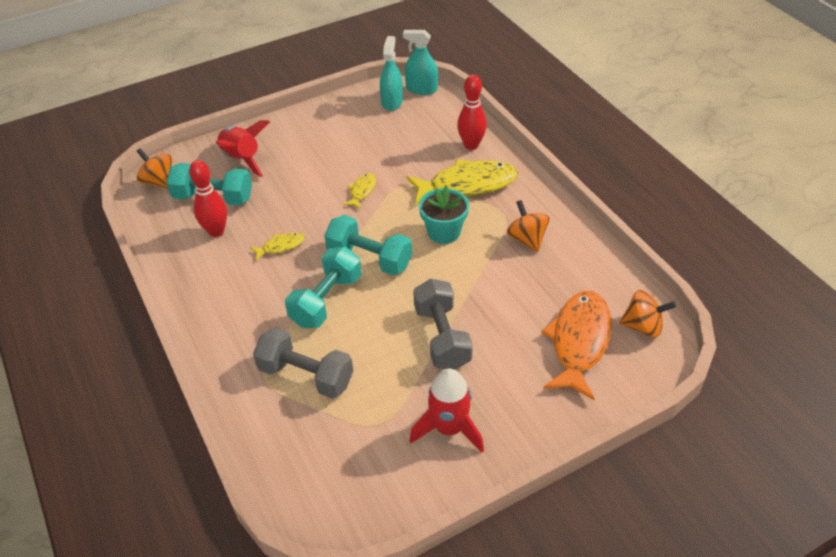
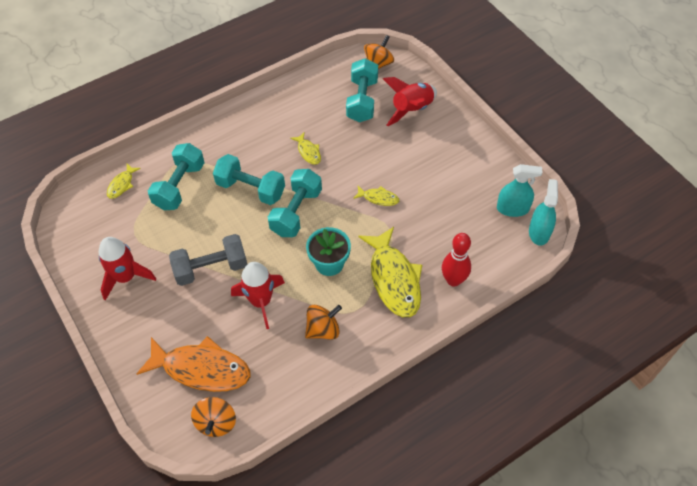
camera: 85 degrees right, 10 degrees up
red bowling pin [189,160,227,237] -> none
grey dumbbell [253,328,353,398] -> turquoise dumbbell [148,143,205,210]
none -> yellow fish [107,164,141,199]
none -> red rocket [231,262,285,329]

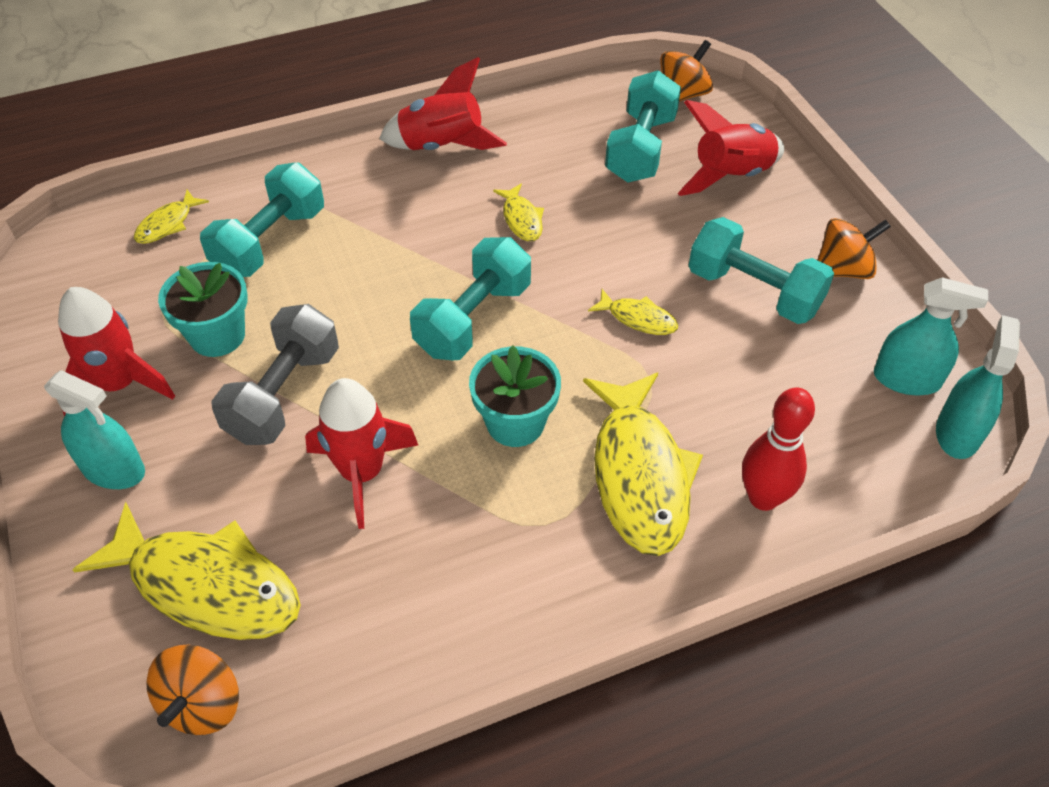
camera: 10 degrees right, 5 degrees down
orange fish [137,336,250,392] -> yellow fish [73,502,301,640]
grey dumbbell [169,234,247,286] -> grey dumbbell turned 60 degrees counterclockwise [211,304,339,445]
turquoise dumbbell [213,154,285,205] -> turquoise dumbbell moved to [688,217,834,324]
orange spinning top [305,305,342,340] -> orange spinning top moved to [817,218,891,279]
none -> turquoise spray bottle [44,370,145,489]
none -> turquoise flower pot [158,262,248,357]
none -> red rocket [379,57,507,150]

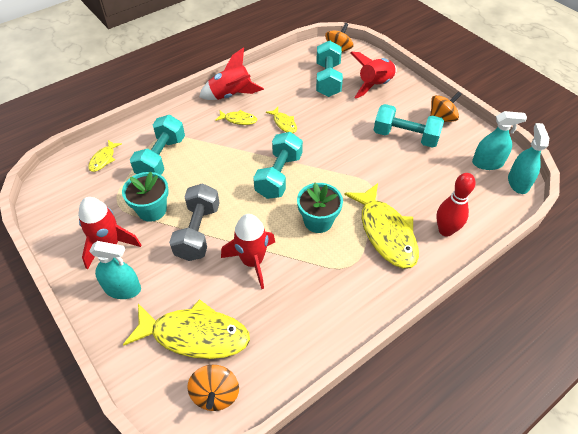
camera: 15 degrees left, 0 degrees up
yellow fish [588,289,678,335] -> yellow fish moved to [215,110,257,125]

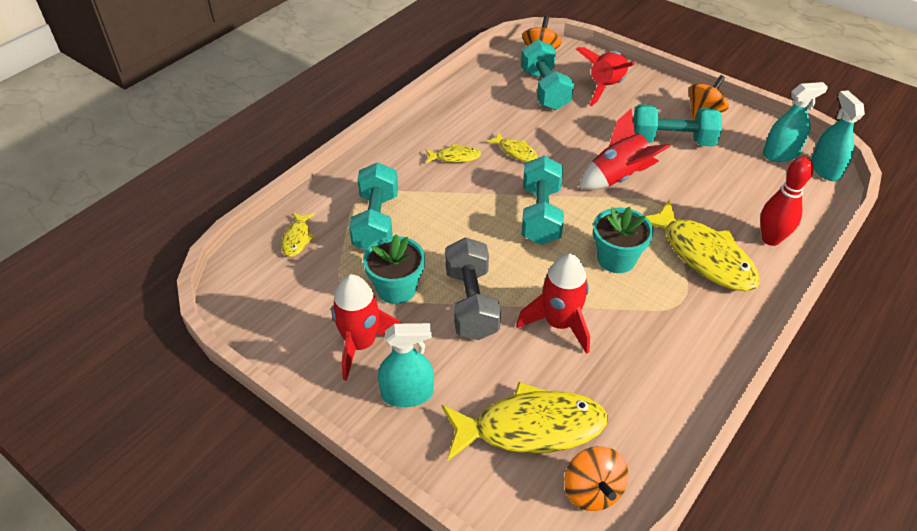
camera: 15 degrees left, 5 degrees down
red rocket [199,47,264,100] -> red rocket moved to [579,108,671,190]

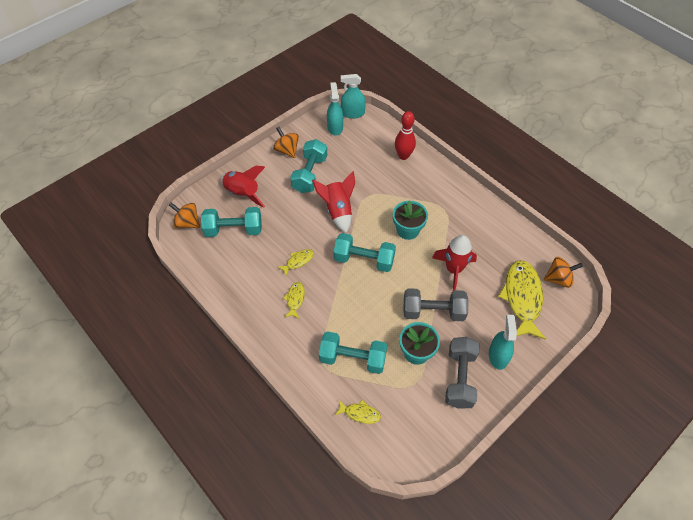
camera: 80 degrees left, 10 degrees up
red rocket [331,274,401,381] -> grey dumbbell [445,337,480,409]
yellow fish [645,199,760,291] -> none

